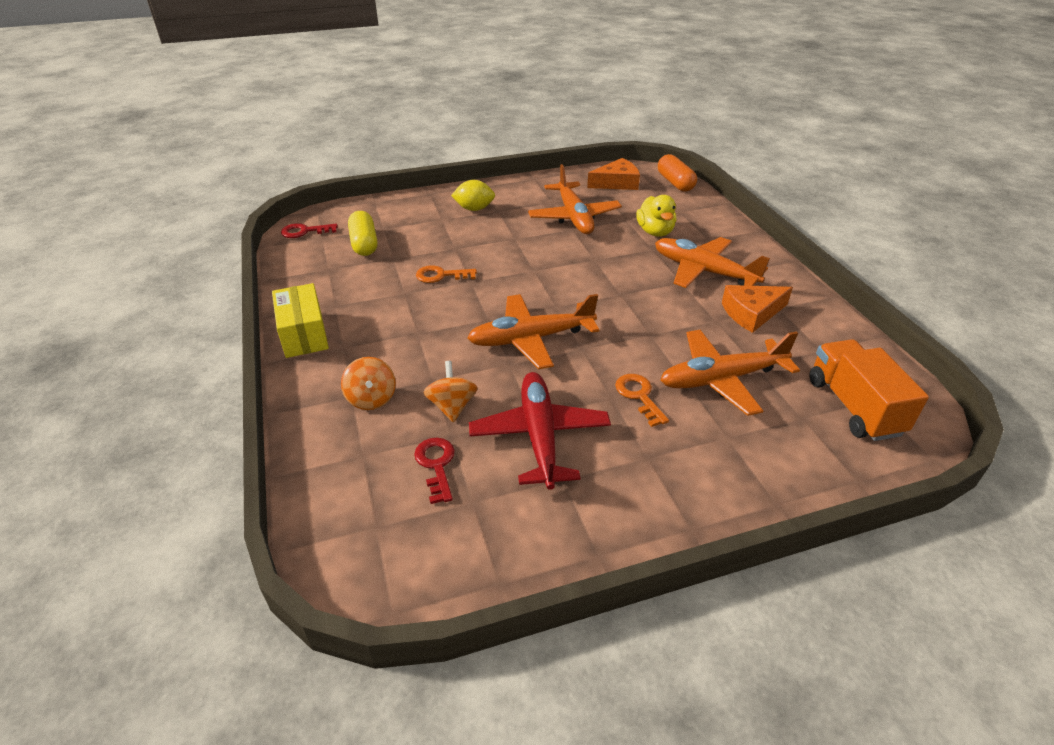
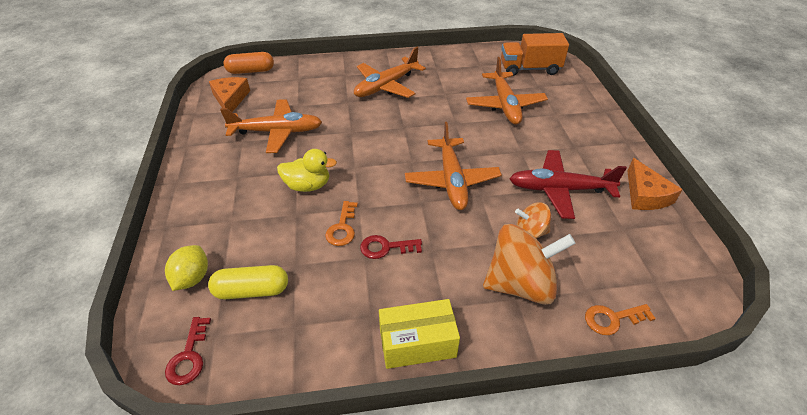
camera: 80 degrees left, 5 degrees up
orange spinning top [341,357,396,410] -> orange spinning top [483,224,576,305], size x1.87
red key [414,438,455,504] -> red key moved to [360,235,422,259]
yellow lemon [451,180,495,211] -> yellow lemon moved to [165,245,208,291]
orange key [615,374,669,427] -> orange key moved to [585,304,656,335]
yellow duck [636,195,676,237] -> yellow duck moved to [277,149,337,192]
orange cheese [722,285,793,333] -> orange cheese moved to [627,158,682,210]

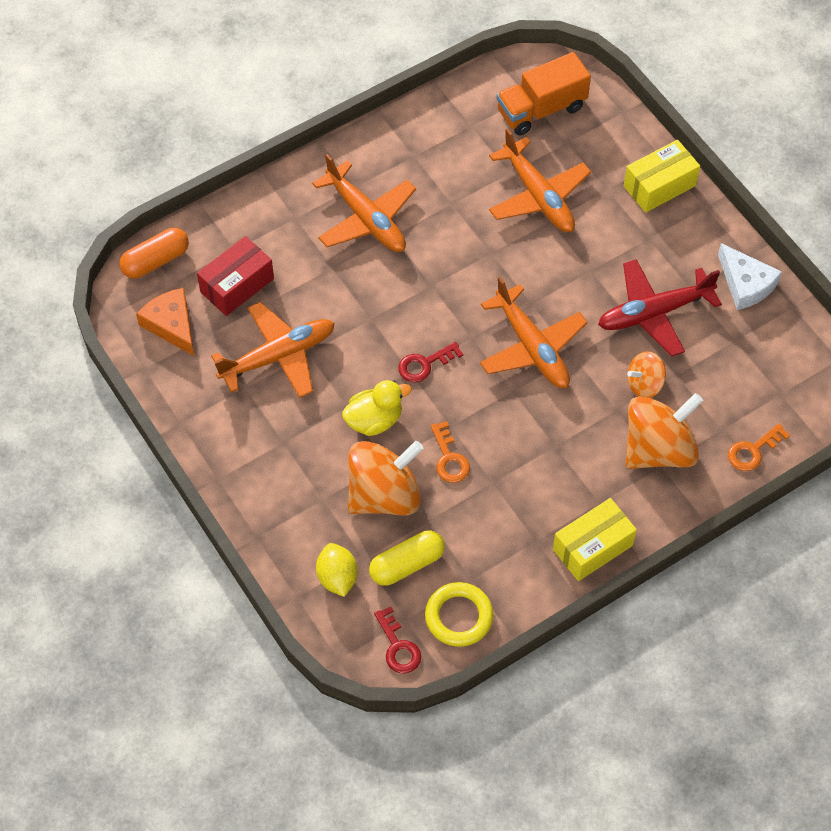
camera: 25 degrees left, 15 degrees up
orange plane [354,47,426,98] -> orange plane turned 60 degrees counterclockwise [312,154,416,252]
red key [360,235,422,259] -> red key moved to [398,342,463,383]
orange cheese [627,158,682,210] -> white cheese [718,243,782,310]
none -> red box [197,236,274,316]
none -> orange spinning top [348,441,423,515]
none -> yellow ring [425,582,493,647]
none -> yellow box [624,140,700,213]

